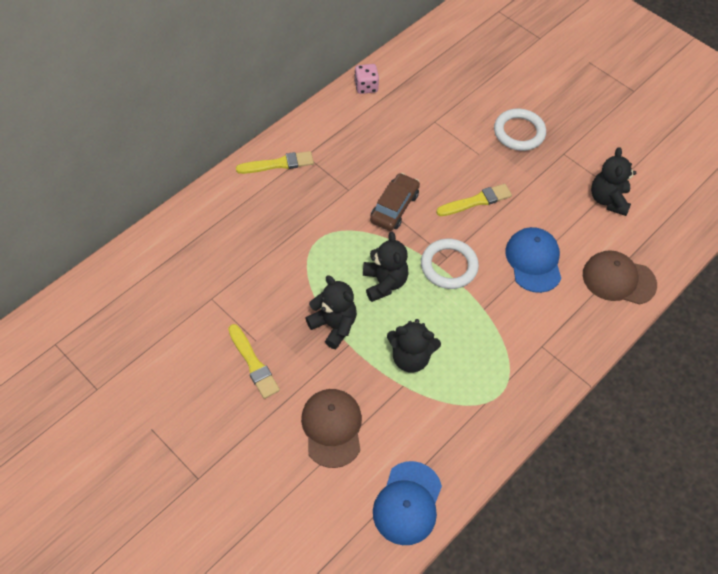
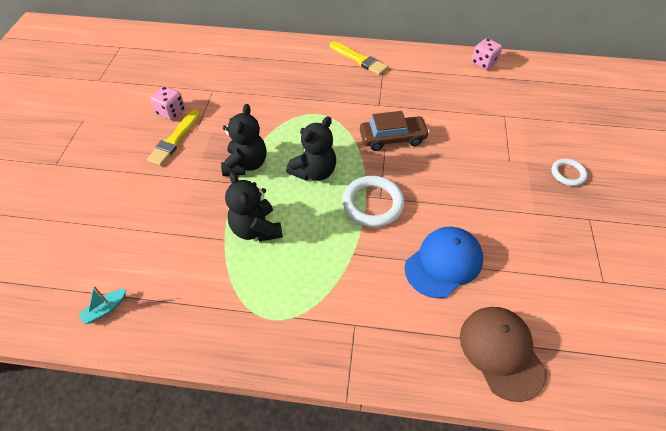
camera: 55 degrees right, 5 degrees down
brown cap [301,389,362,468] -> none
blue cap [373,461,442,545] -> turquoise boat [79,286,126,324]
yellow brush [436,184,512,216] -> none
white ring [494,109,546,151] -> white ring [552,159,587,186], size x0.58
black teddy bear [591,147,636,216] -> none
none -> pink dice [150,86,185,120]

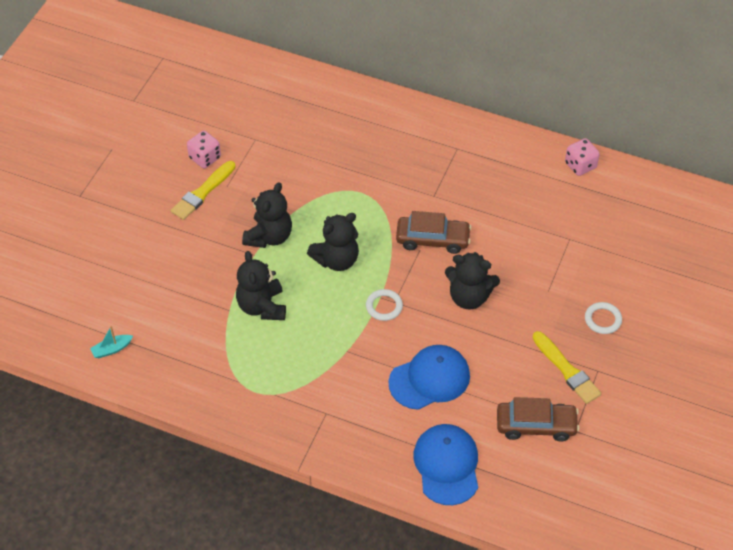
camera: 15 degrees right, 0 degrees up
yellow brush [330,41,388,75] -> yellow brush moved to [533,331,601,404]
white ring [342,176,405,227] -> white ring [366,289,403,321], size x0.58
brown cap [460,307,547,402] -> blue cap [413,424,478,505]
none -> black teddy bear [445,252,500,309]
none -> brown car [497,397,579,442]

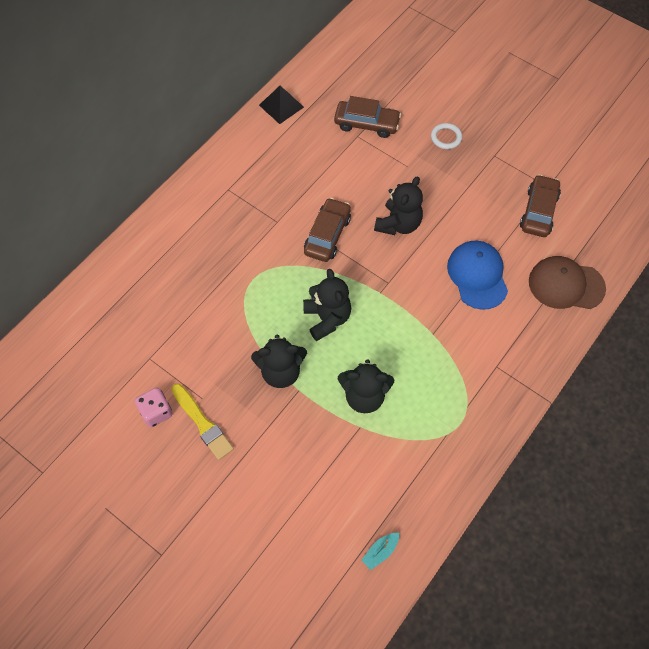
camera: 75 degrees left, 10 degrees up
turquoise boat [90,326,133,358] -> turquoise boat turned 60 degrees clockwise [362,533,399,570]
black teddy bear [242,182,292,248] -> black teddy bear turned 135 degrees clockwise [251,334,307,388]
white ring [366,289,403,321] -> none
blue cap [413,424,478,505] -> brown cap [529,256,606,309]
yellow brush [533,331,601,404] -> none
pink dice [565,138,600,176] -> black pyramid [259,86,304,124]
none -> brown car [334,96,401,138]

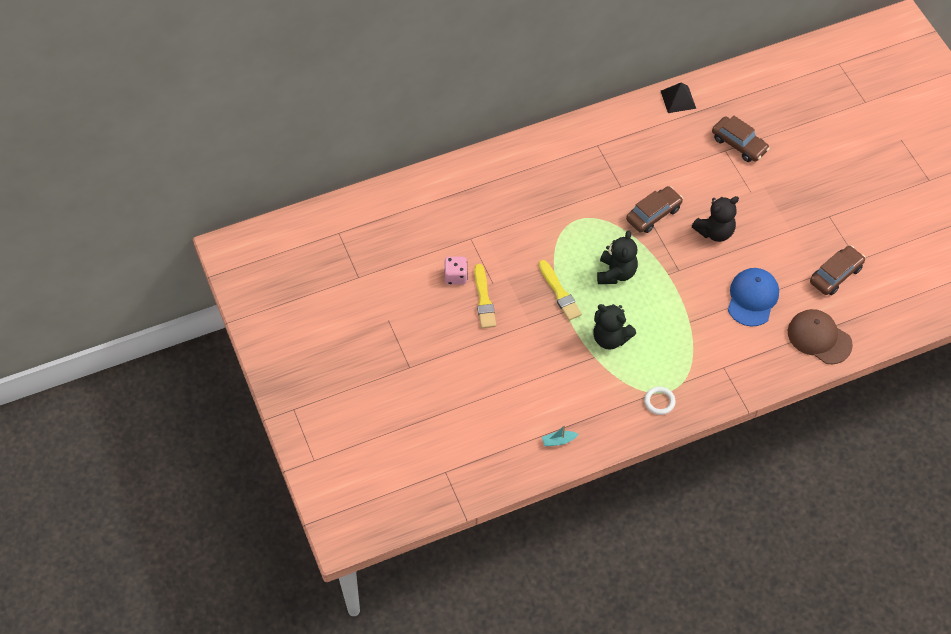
camera: 30 degrees right, 5 degrees down
black teddy bear [251,334,307,388] -> yellow brush [539,260,582,321]
white ring [431,123,462,149] -> white ring moved to [644,387,676,415]

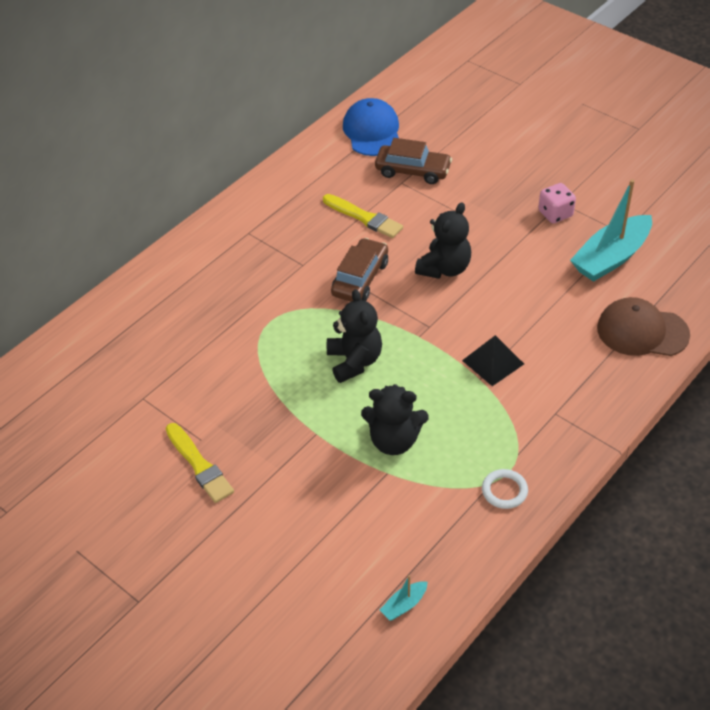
camera: 25 degrees left, 10 degrees down
pink dice [444,256,468,285] -> pink dice moved to [538,183,576,223]
yellow brush [539,260,582,321] -> yellow brush moved to [323,194,403,238]
black pyramid [661,82,696,113] -> black pyramid moved to [462,335,524,386]
blue cap [728,268,779,327] -> blue cap moved to [343,98,399,156]
brown car [810,246,865,295] -> turquoise boat [570,179,652,282]

